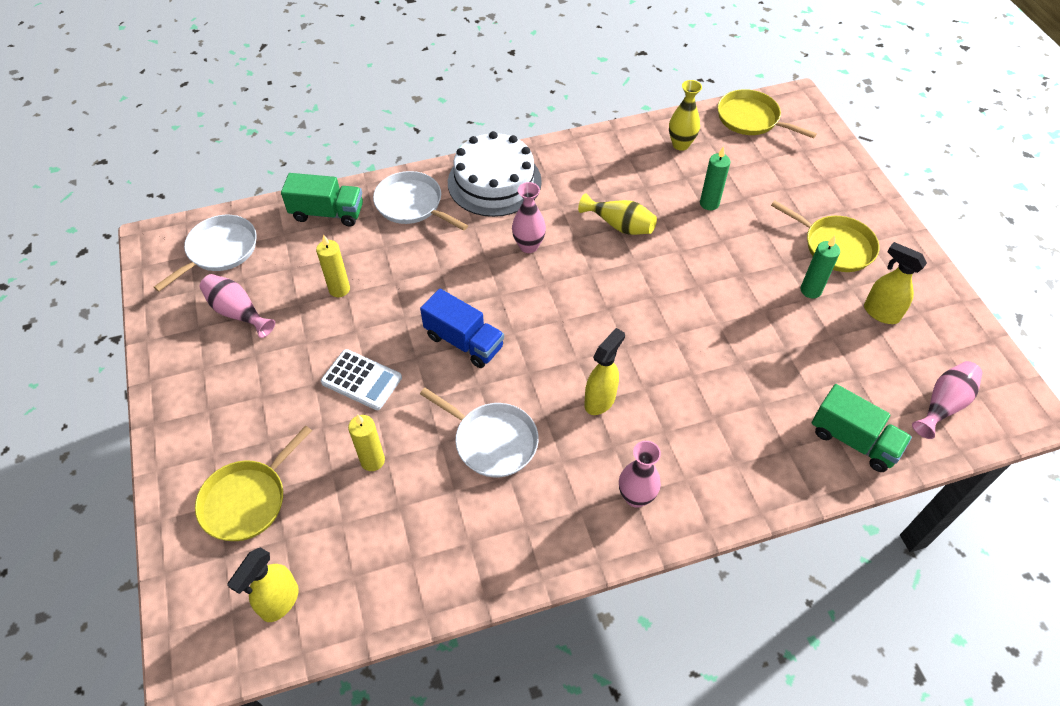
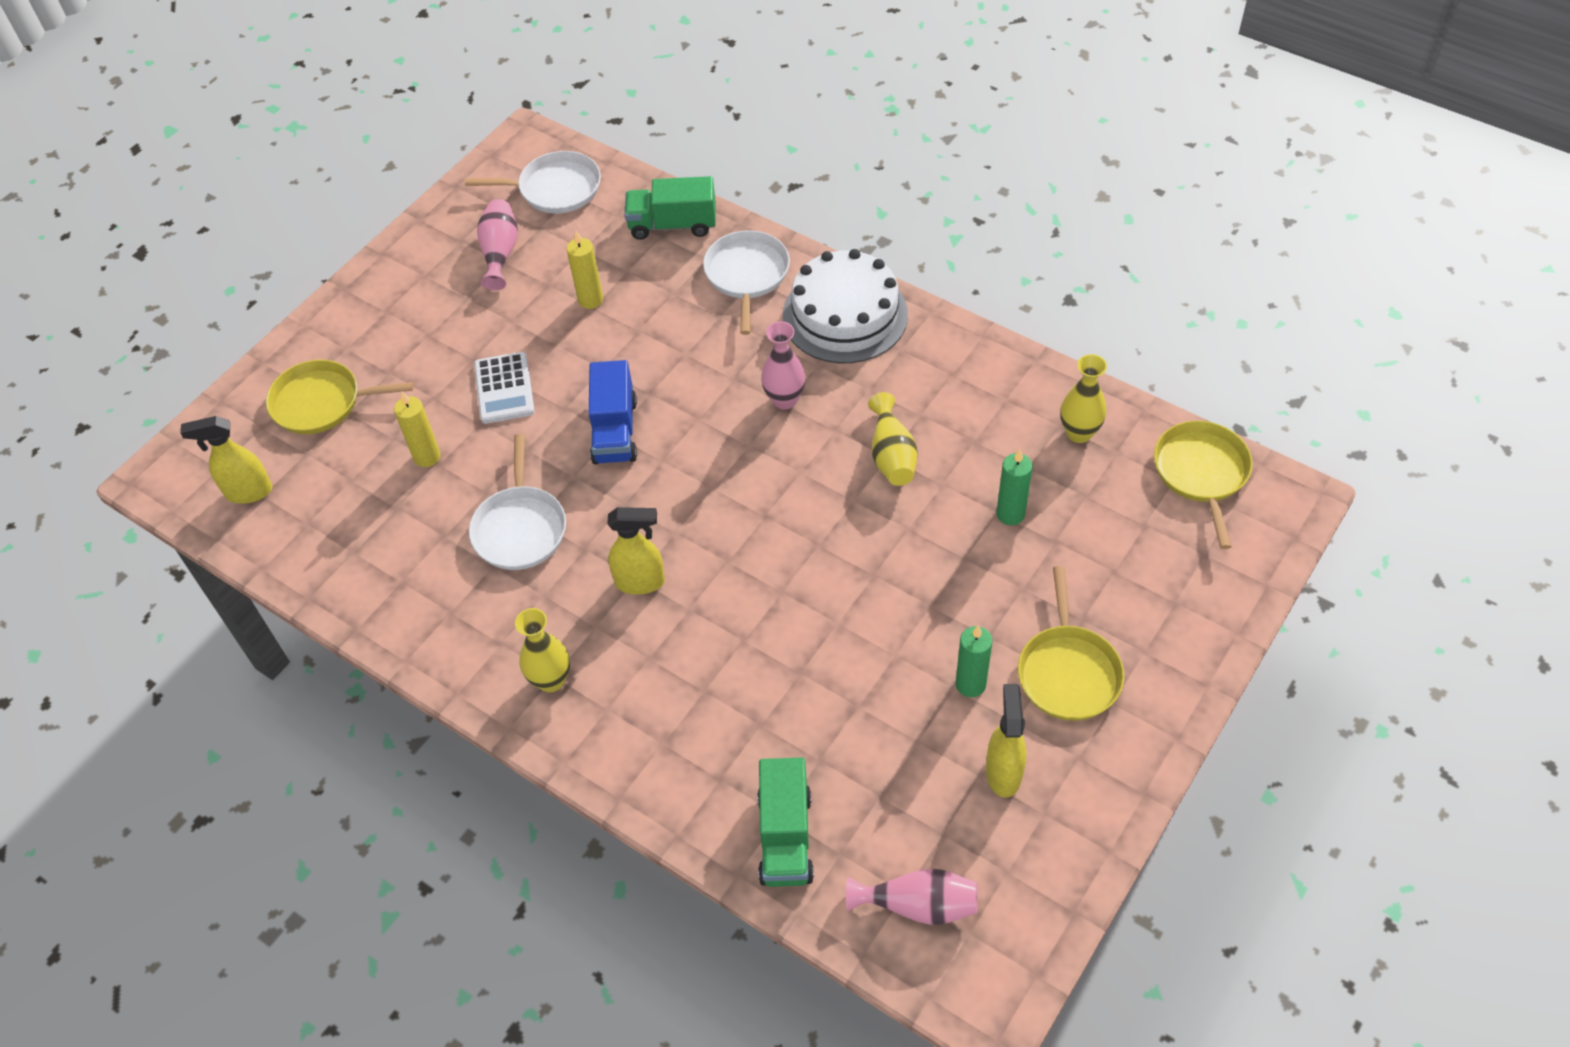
camera: 55 degrees right, 0 degrees up
green truck [281,173,363,227] -> green truck turned 120 degrees clockwise [625,176,716,240]
pink vase [619,441,661,508] -> yellow vase [515,608,570,692]

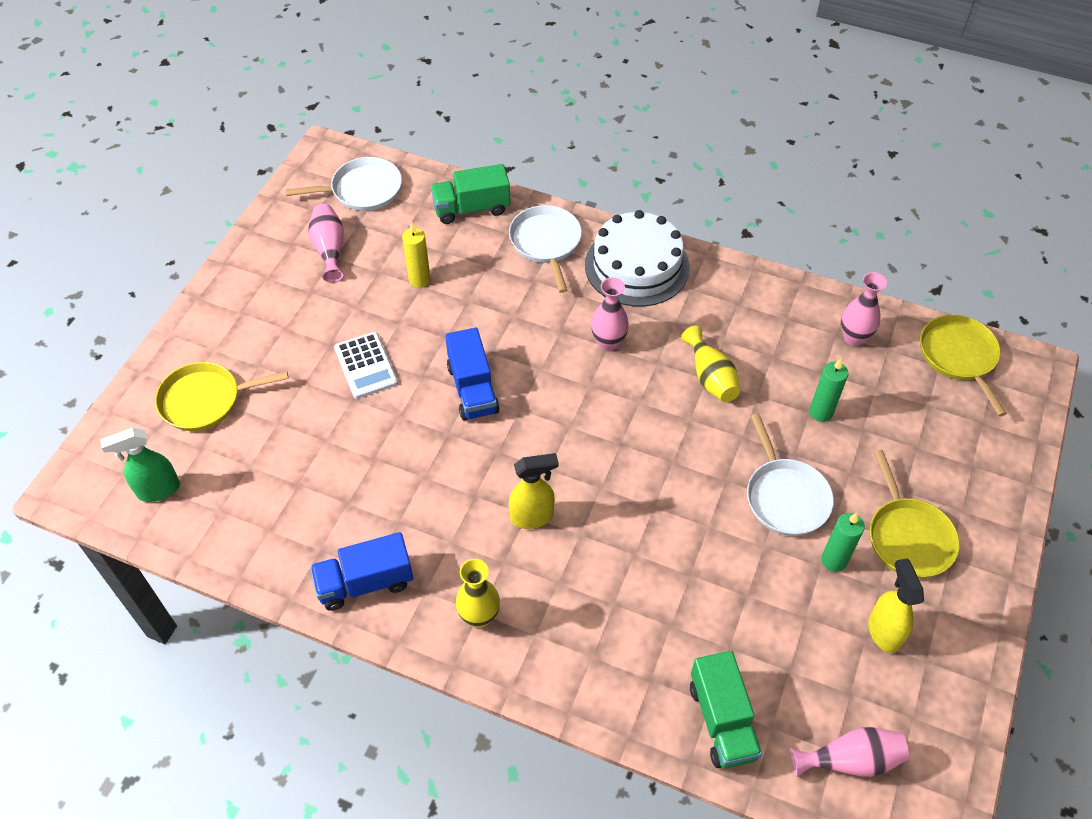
camera: 15 degrees left, 0 degrees up
yellow spray bottle [180,416,273,504] -> green spray bottle [100,428,180,502]
yellow candle [394,392,441,467] -> none
white pan [469,434,566,570] -> white pan moved to [747,414,834,536]
yellow vase [1060,354,1107,443] -> pink vase [841,272,887,346]
none -> blue truck [310,532,413,611]

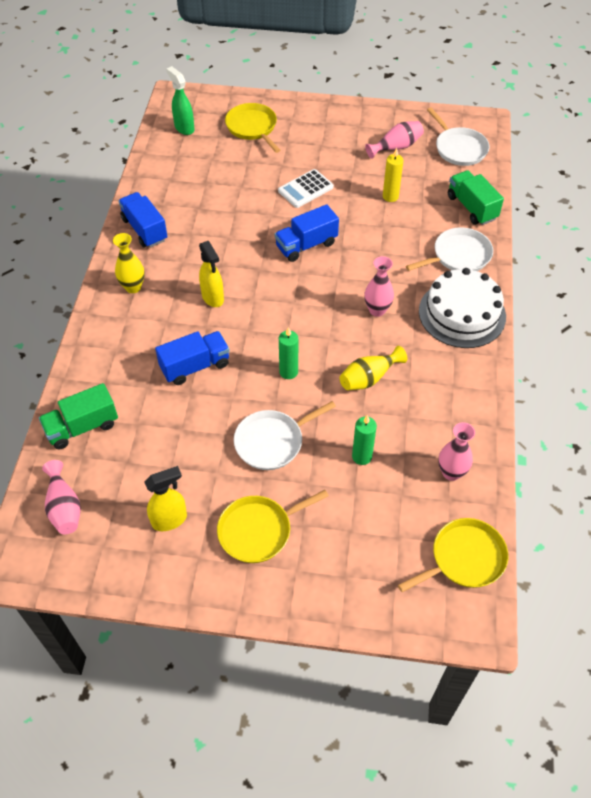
camera: 75 degrees right, 0 degrees up
green candle [821,513,865,572] -> green candle moved to [279,327,298,379]
none -> blue truck [155,331,230,385]

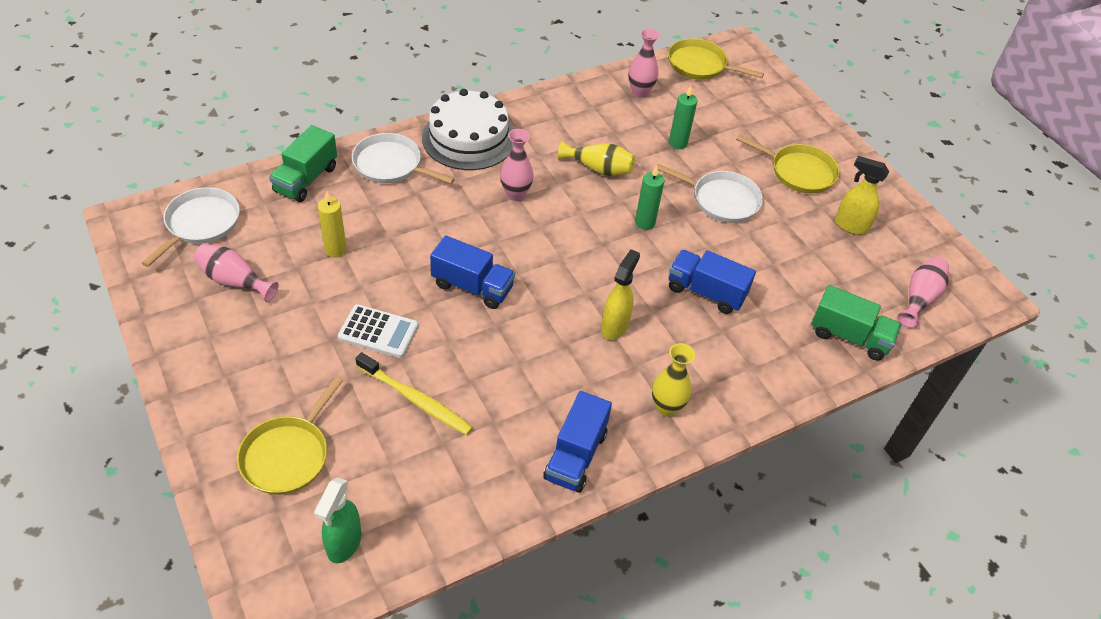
camera: 130 degrees left, 5 degrees down
none -> yellow toothbrush [355,352,473,435]

